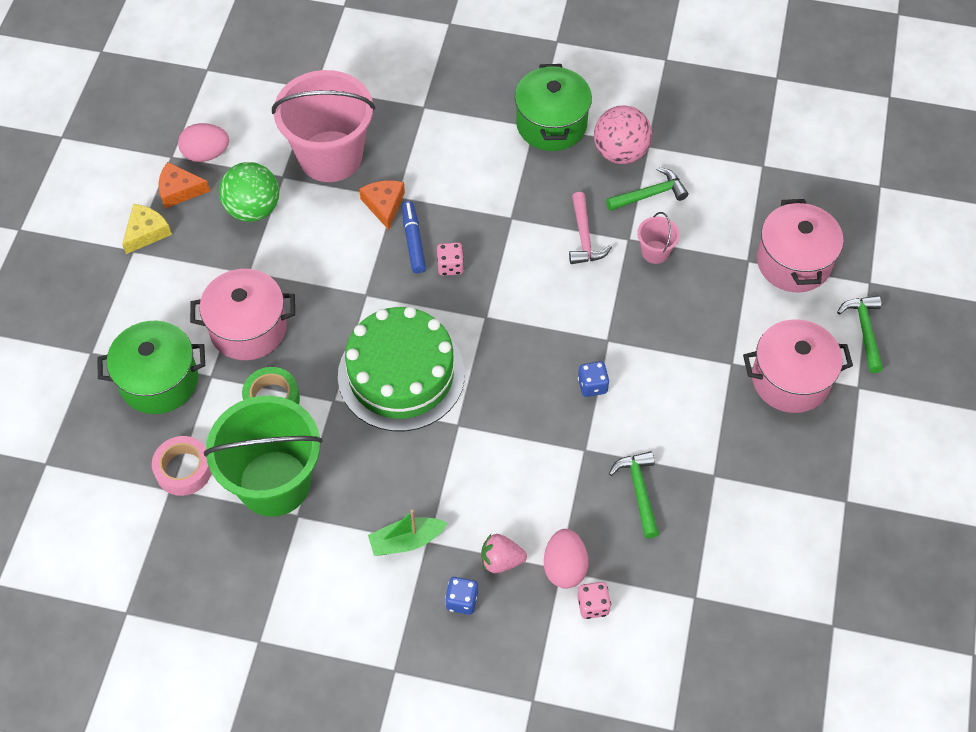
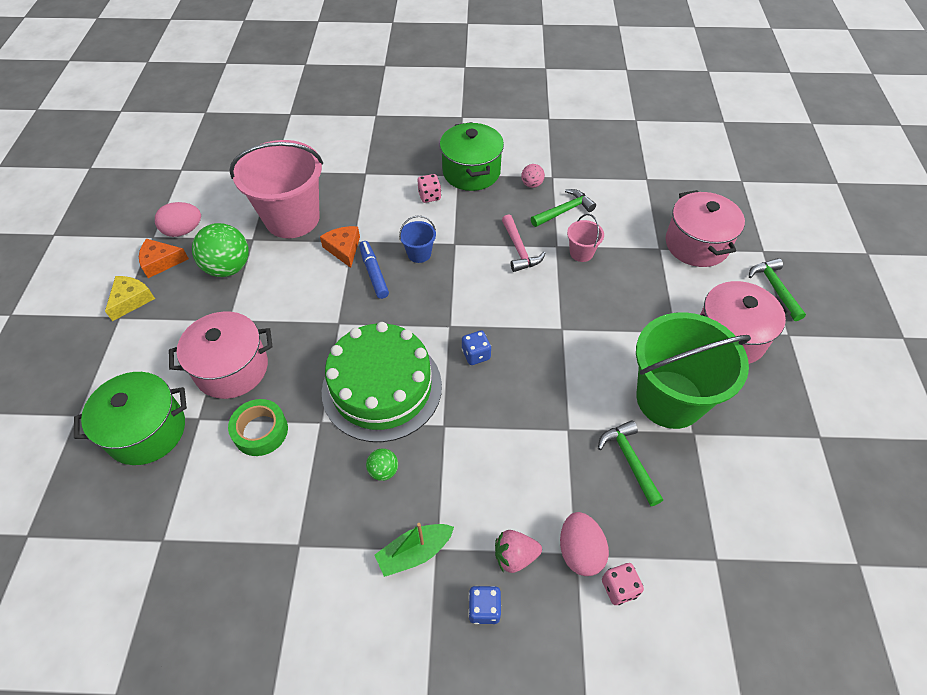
camera: 10 degrees left, 5 degrees down
pink tape [152,436,212,496] -> none
green bucket [204,396,323,517] -> green bucket moved to [636,312,751,429]
pink dice [437,242,464,276] -> pink dice moved to [417,174,441,203]
blue dice [578,361,609,397] -> blue dice moved to [462,331,491,365]
pink ball [594,105,652,164] -> pink ball [521,164,545,188], size x0.49
none -> green ball [366,448,398,481]
none -> blue bucket [399,215,436,263]

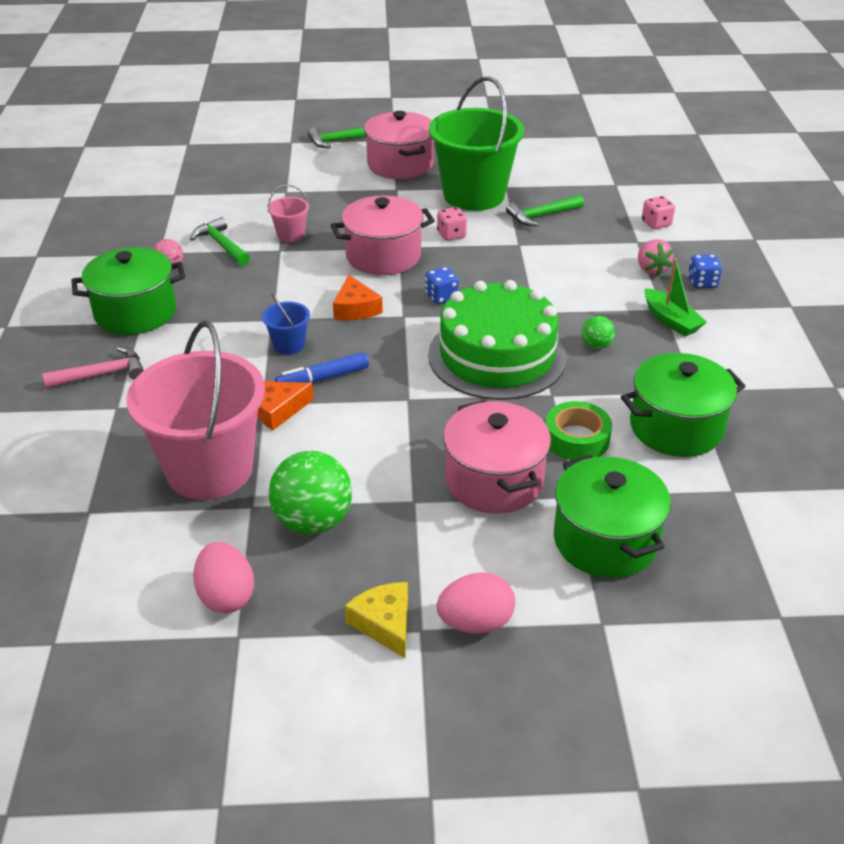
camera: 95 degrees left, 15 degrees down
yellow cheese [105,276,155,321] -> yellow cheese turned 45 degrees clockwise [345,582,408,658]
orange cheese [139,239,189,278] -> orange cheese moved to [333,275,383,320]
pink dice [417,174,441,203] -> pink dice moved to [437,207,467,241]
pink hammer [502,215,546,272] -> pink hammer moved to [42,347,144,388]
pink egg [560,512,609,576] -> pink egg moved to [436,572,515,634]
pink pot [665,190,745,267] -> pink pot moved to [330,196,435,275]
none -> green pot [621,353,746,457]

